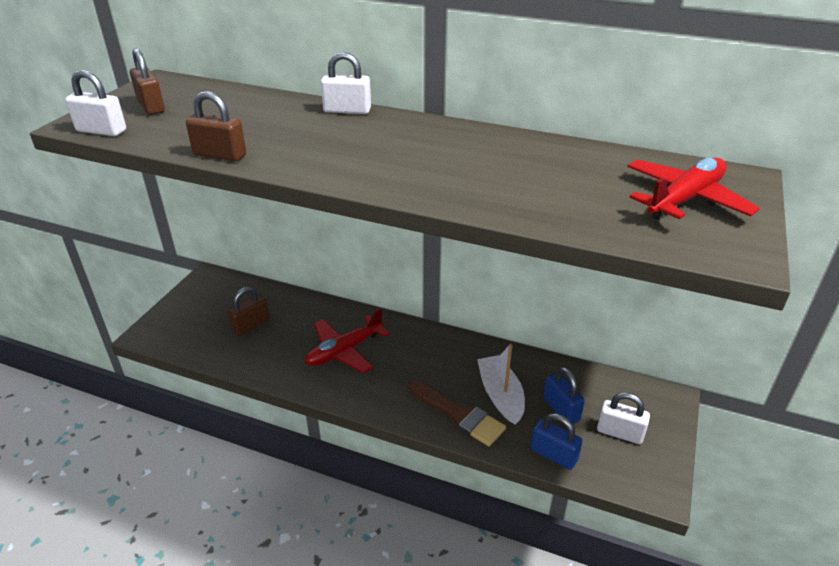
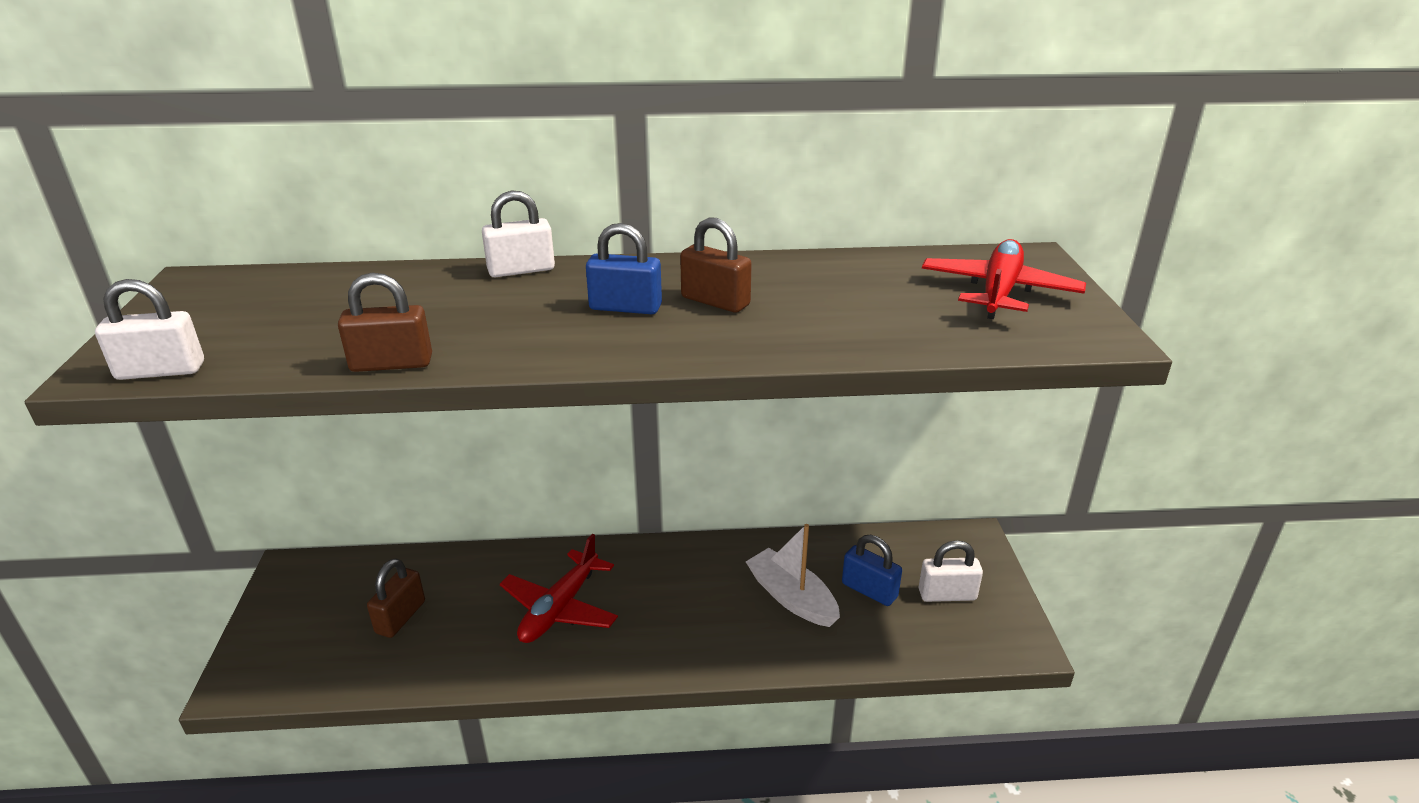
camera: 25 degrees left, 5 degrees down
brown padlock [130,48,165,115] -> brown padlock moved to [680,218,752,313]
brown brush [409,381,506,446] -> none
blue padlock [530,413,582,470] -> blue padlock moved to [586,223,662,314]

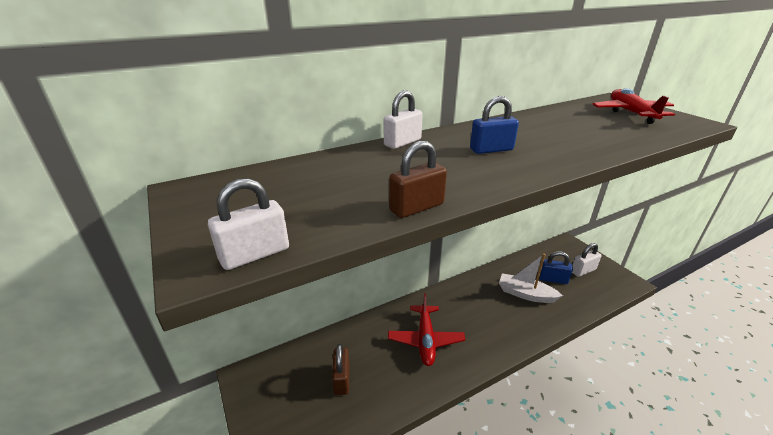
camera: 25 degrees left, 0 degrees up
brown padlock [680,218,752,313] -> none

